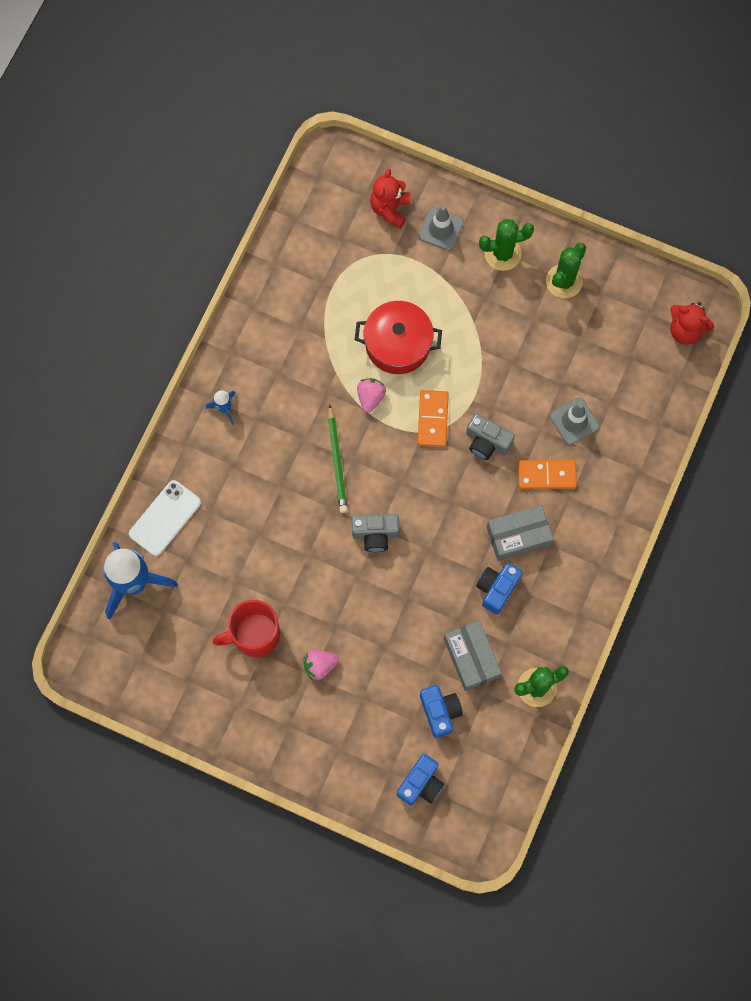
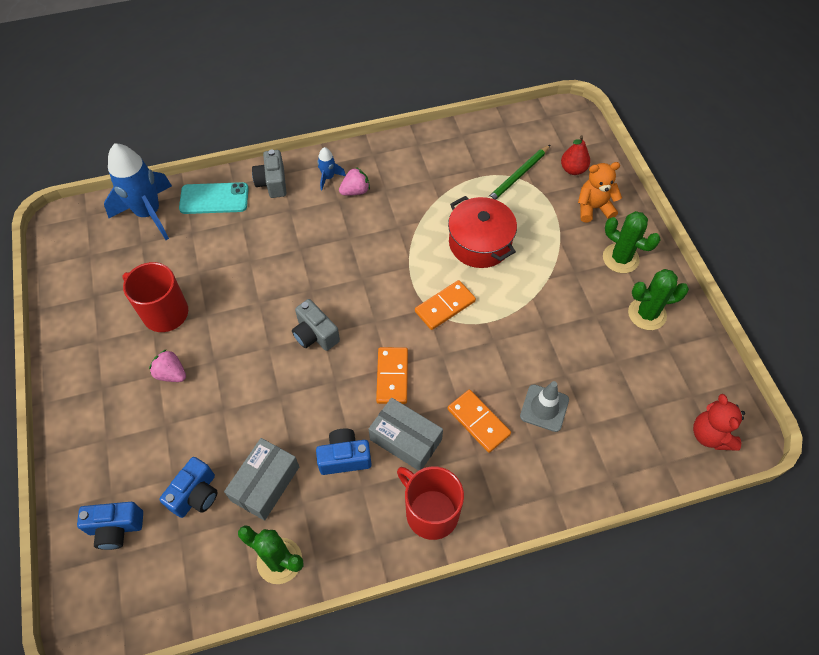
camera: 50 degrees right, 15 degrees down
white phone [129,480,201,556] -> turquoise phone [179,182,249,214]
green pencil [328,404,348,513] -> green pencil moved to [487,145,550,200]
pink strawberry [357,378,386,413] -> pink strawberry moved to [339,167,370,196]
red teddy bear [370,168,411,229] -> red pear [561,135,590,175]
grey traffic cone [418,205,464,251] -> orange teddy bear [578,162,622,223]
grey camera [466,413,515,460] -> grey camera moved to [252,150,286,198]
none -> orange domino [376,347,408,404]
none -> red mug [397,466,464,540]

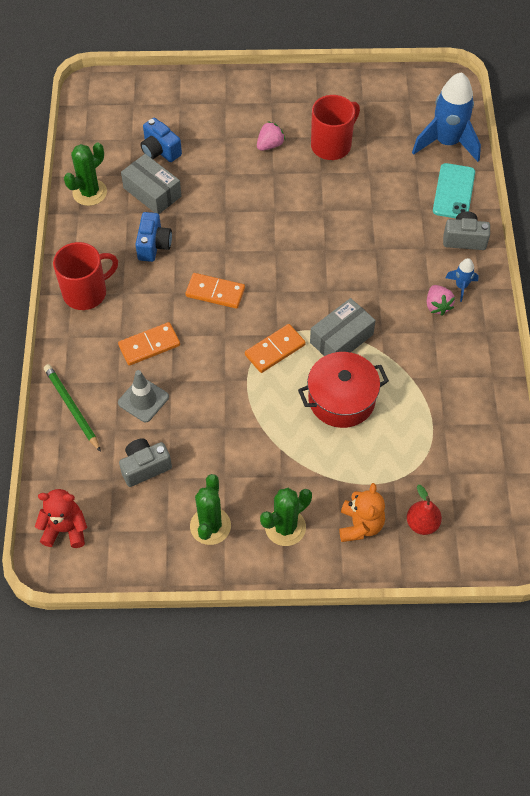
camera: 105 degrees right, 0 degrees up
blue camera [77,502,143,550] -> none
grey camera [292,299,340,351] -> grey camera moved to [119,438,172,487]
grey box [369,398,443,471] -> grey box moved to [310,298,376,356]
orange domino [415,280,476,330] -> orange domino turned 75 degrees clockwise [245,324,306,373]
green pencil [487,145,550,200] -> green pencil moved to [44,364,101,452]

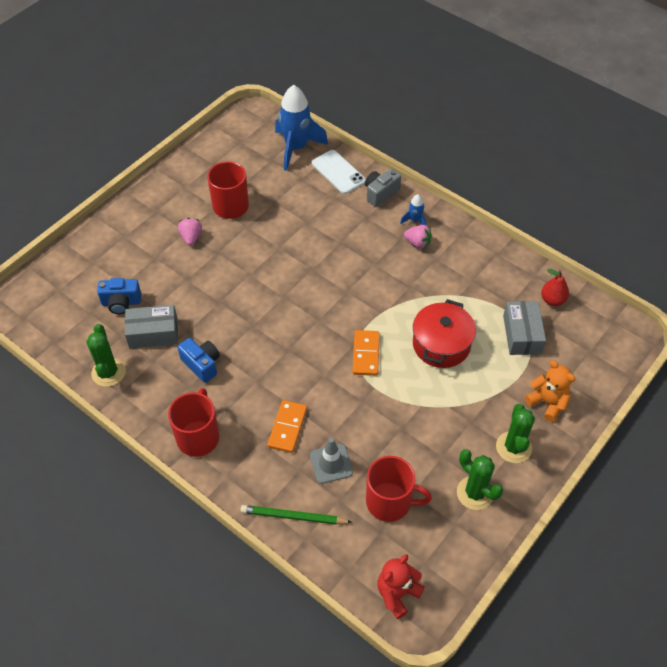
camera: 50 degrees left, 5 degrees down
grey camera [119,438,172,487] -> red mug [366,456,432,522]
orange domino [185,273,245,309] -> none
grey box [310,298,376,356] -> grey box moved to [503,301,546,355]
red pear [407,485,442,535] -> red pear moved to [541,269,569,306]
turquoise phone [433,163,475,218] -> white phone [312,150,366,194]

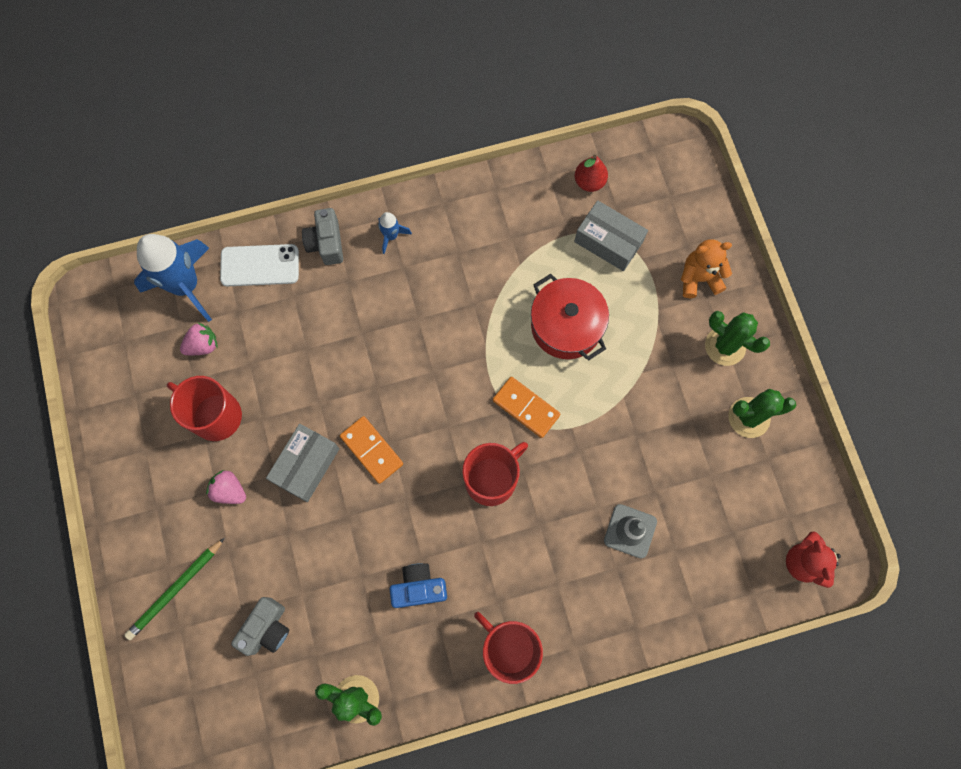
camera: 55 degrees left, 20 degrees up
blue camera [97,278,141,314] -> grey camera [231,597,289,656]
grey box [125,305,178,348] -> grey box moved to [266,424,340,502]
green pencil [241,505,352,525] -> green pencil moved to [124,538,225,640]
orange domino [267,400,307,453] -> orange domino moved to [340,416,403,484]
red mug [366,456,432,522] -> red mug moved to [462,442,528,506]
pink strawberry [404,225,432,249] -> pink strawberry moved to [180,323,218,355]

